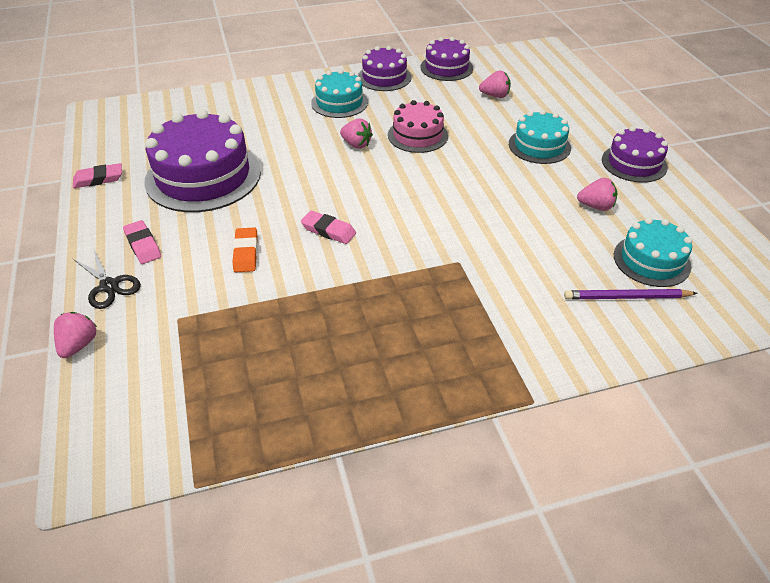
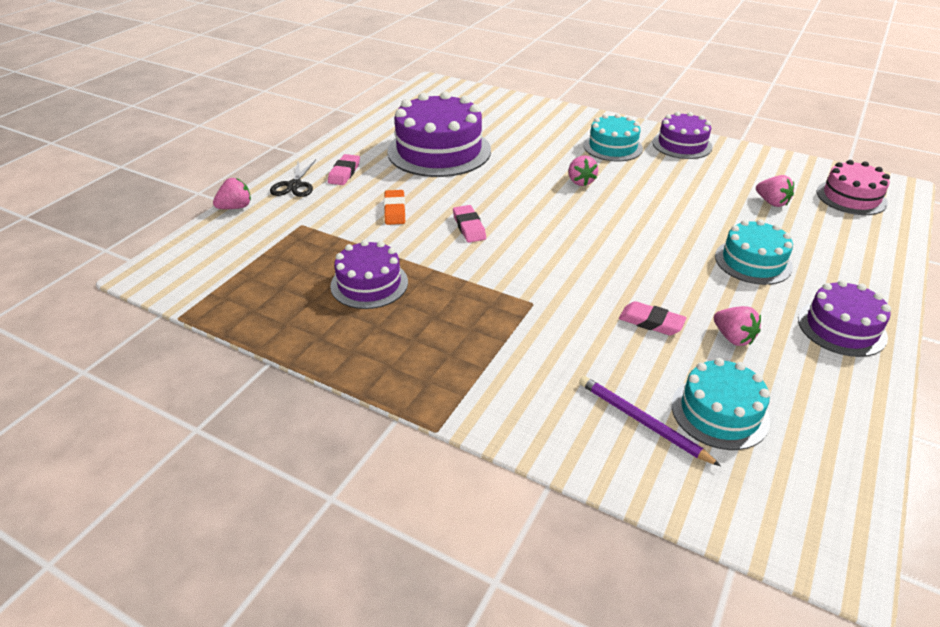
camera: 45 degrees right, 5 degrees down
pink eraser [73,163,122,188] -> pink eraser moved to [619,301,686,335]
orange eraser [233,227,258,272] -> orange eraser turned 45 degrees counterclockwise [384,190,406,225]
pink cake [388,100,448,153] -> pink cake moved to [817,160,890,215]
purple cake [420,37,473,81] -> purple cake moved to [330,240,408,309]

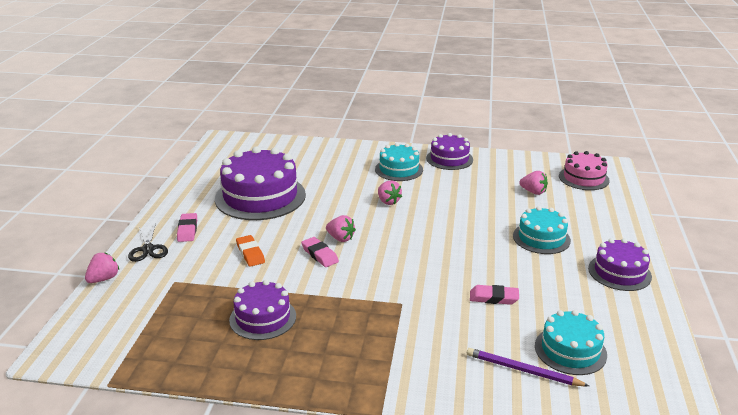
camera: 20 degrees left, 10 degrees down
pink strawberry [714,306,761,346] -> pink strawberry moved to [326,215,356,242]

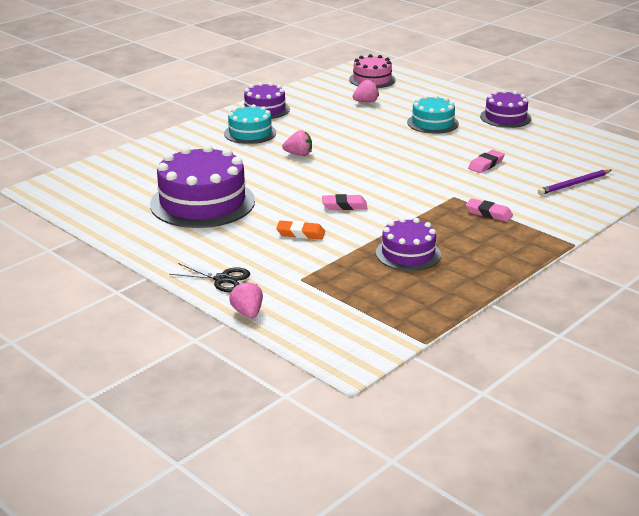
camera: 55 degrees left, 0 degrees up
pink eraser [177,213,197,242] -> pink eraser moved to [465,198,513,222]
pink strawberry [326,215,356,242] -> none
turquoise cake [535,310,607,375] -> none

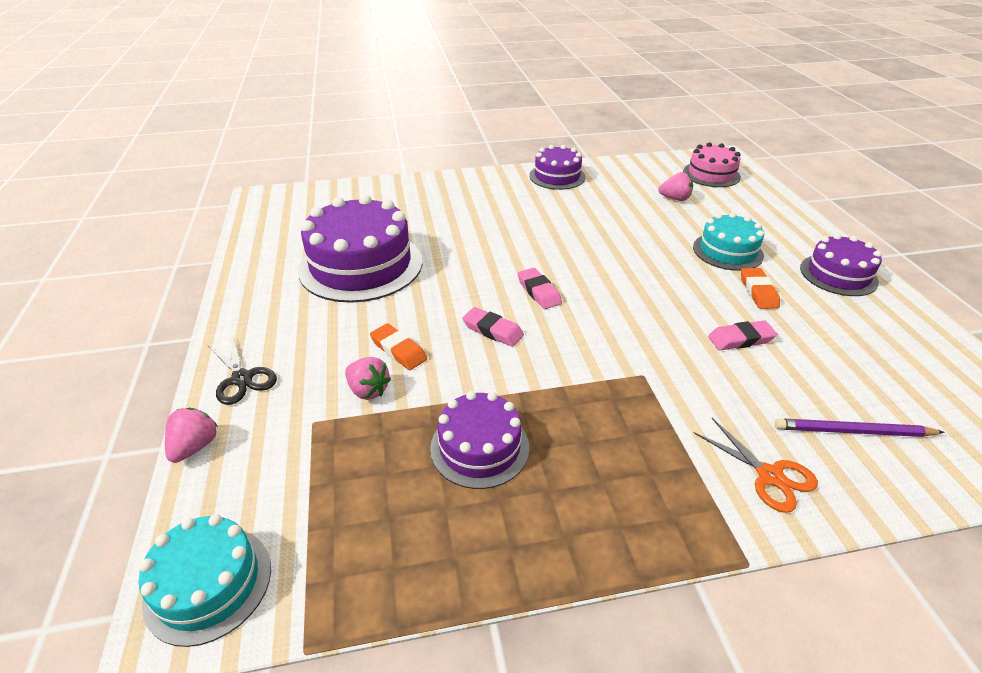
camera: 35 degrees right, 10 degrees up
turquoise cake [224,104,276,144] -> turquoise cake moved to [138,514,271,647]
pink strawberry [282,130,312,156] -> pink strawberry moved to [345,357,391,400]
pink eraser [465,198,513,222] -> pink eraser moved to [518,268,562,309]
none -> orange scissors [693,418,818,513]
none -> orange eraser [741,268,780,309]

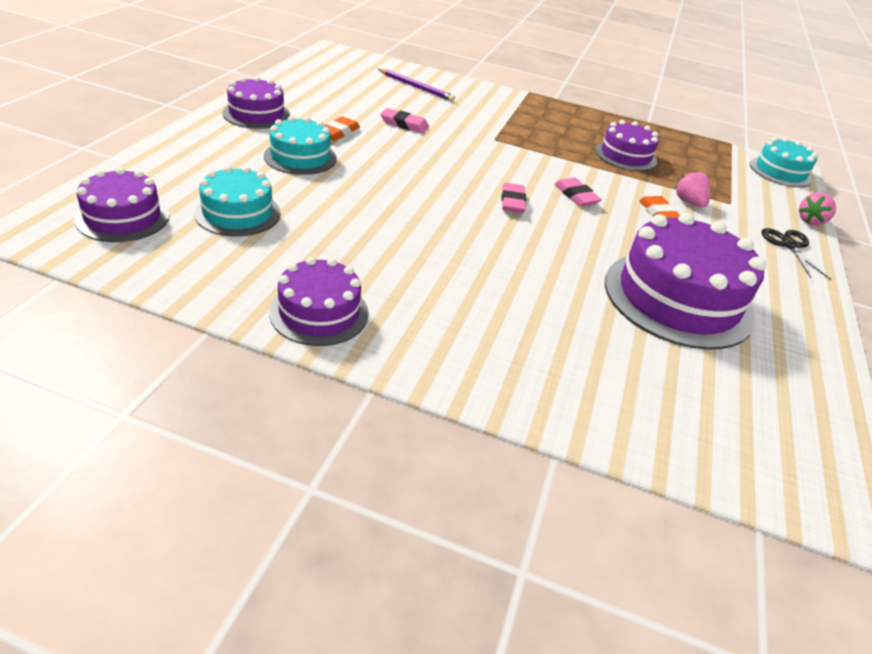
camera: 155 degrees left, 0 degrees up
pink strawberry [658,172,693,201] -> turquoise cake [194,166,281,237]
pink cake [683,142,741,187] -> purple cake [75,167,170,242]
orange scissors [693,418,818,513] -> none

